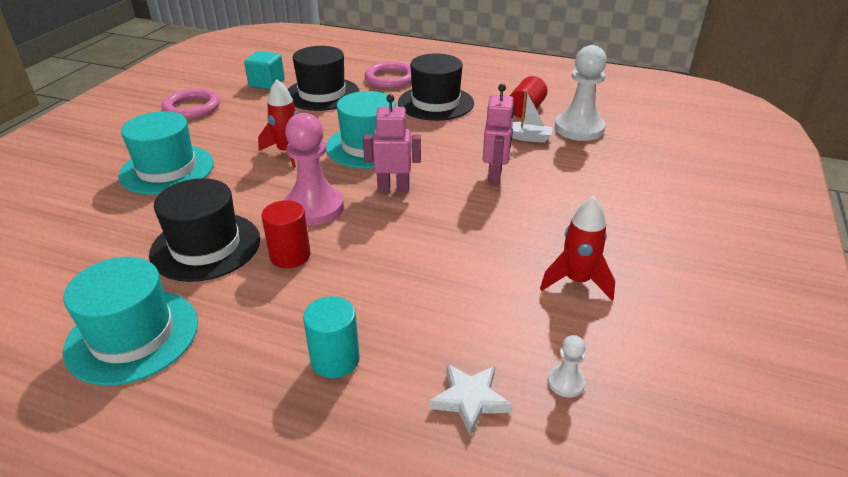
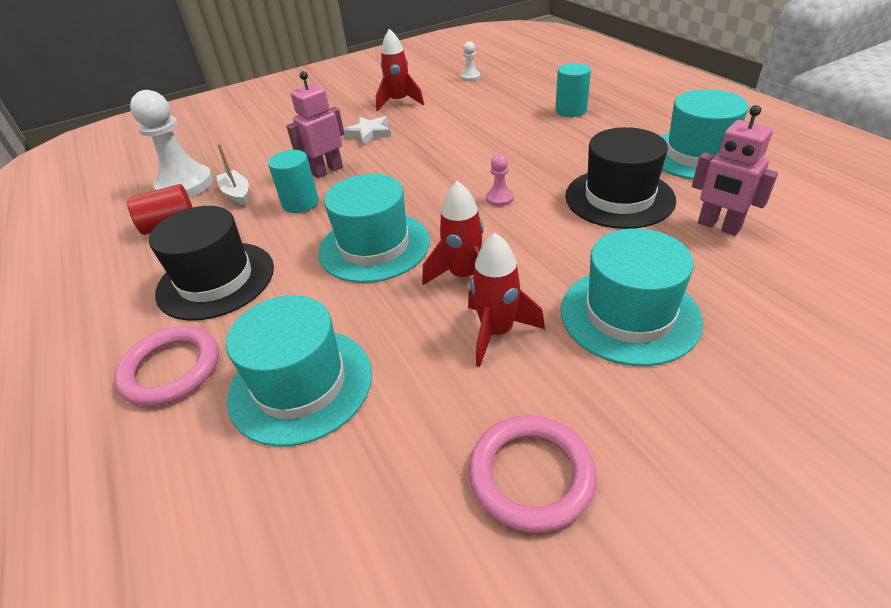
camera: 135 degrees left, 5 degrees up
turquoise cube [244,51,285,89] -> none
red cylinder [261,200,311,268] -> none
pink pawn [284,113,344,225] -> pink pawn [486,154,514,206], size x0.45
black hat [287,46,359,111] -> turquoise hat [226,295,372,447]
pink robot [363,94,421,192] -> pink robot moved to [692,105,778,236]
white star [429,364,513,436] -> white star moved to [344,116,391,146]
none -> turquoise cylinder [268,150,319,213]
none -> red rocket [468,233,545,367]

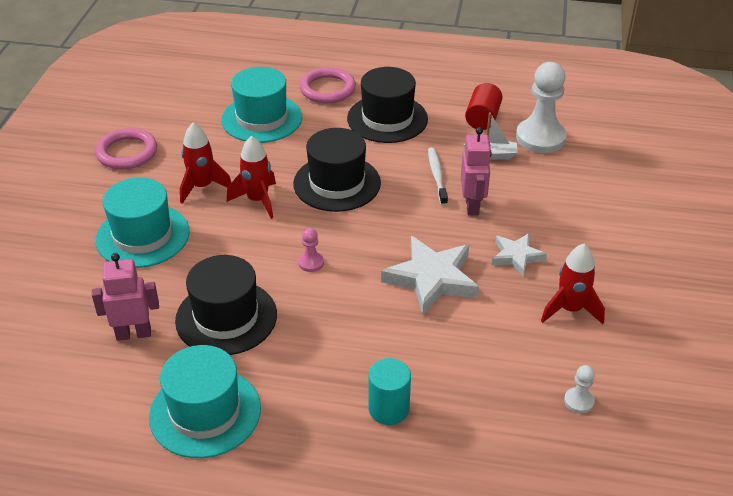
camera: 125 degrees right, 0 degrees up
turquoise cylinder [268,150,319,213] -> white toothbrush [428,147,448,206]
turquoise hat [318,174,430,283] -> black hat [293,128,381,212]
none -> white star [381,236,479,316]

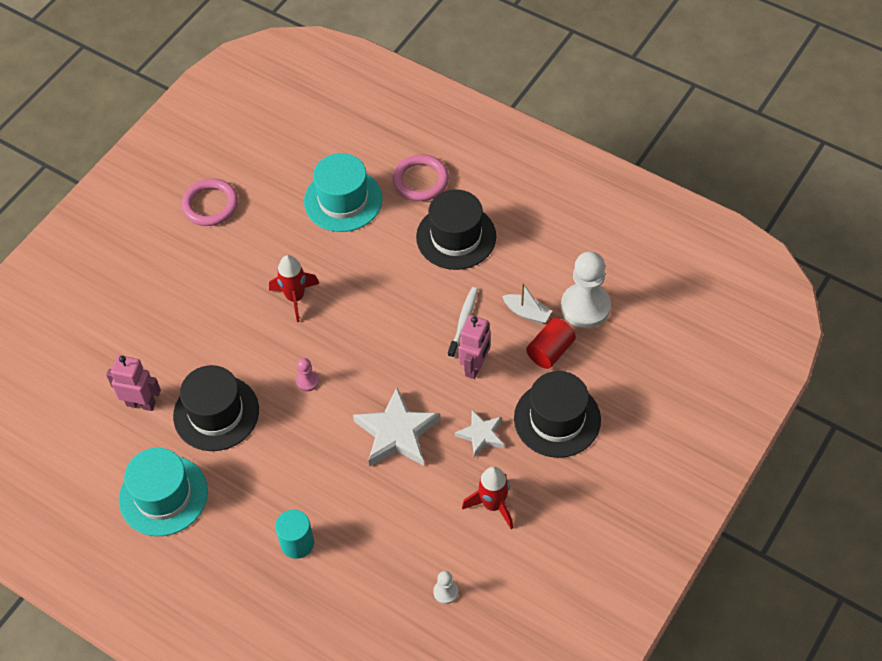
camera: 25 degrees right, 15 degrees up
turquoise hat [95,177,190,268] -> none
red rocket [180,123,231,204] -> none
black hat [293,128,381,212] -> black hat moved to [514,371,601,458]
red cylinder [465,83,503,130] -> red cylinder moved to [526,318,576,369]

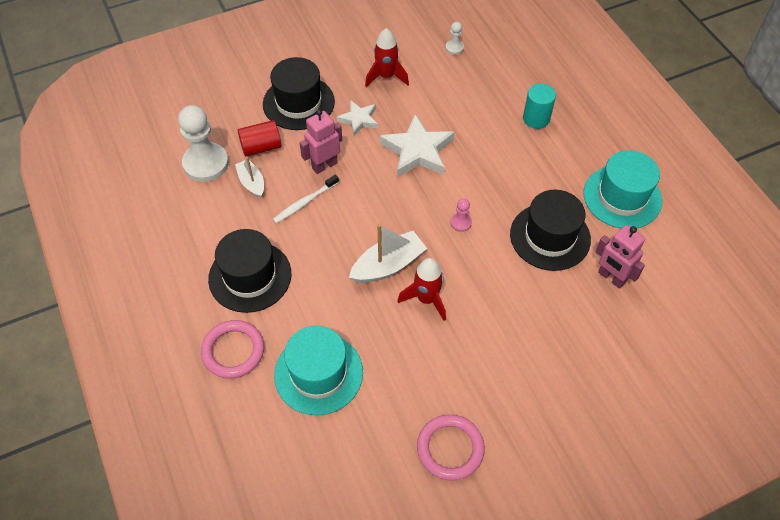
camera: 150 degrees left, 0 degrees up
none -> white boat [349,224,427,283]

